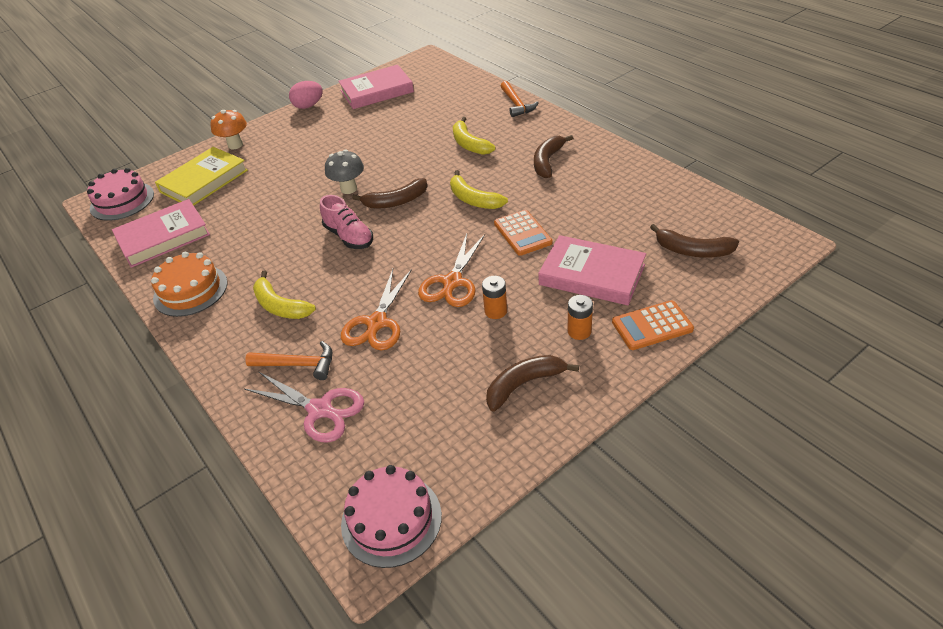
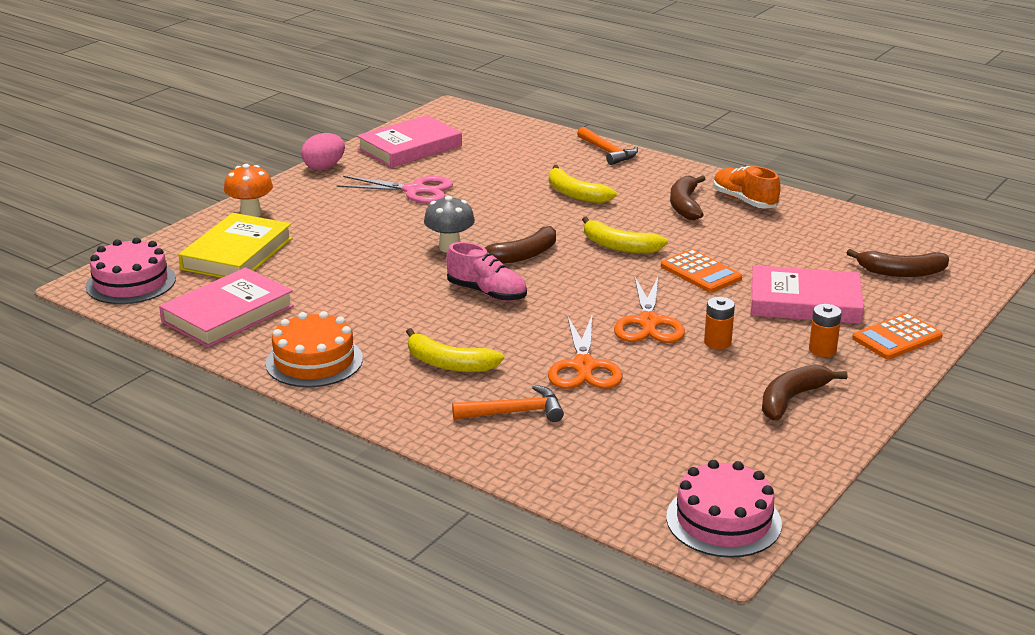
camera: 20 degrees left, 15 degrees down
pink scissors [244,371,364,443] -> pink scissors moved to [337,176,453,204]
none -> orange shoe [713,166,781,209]

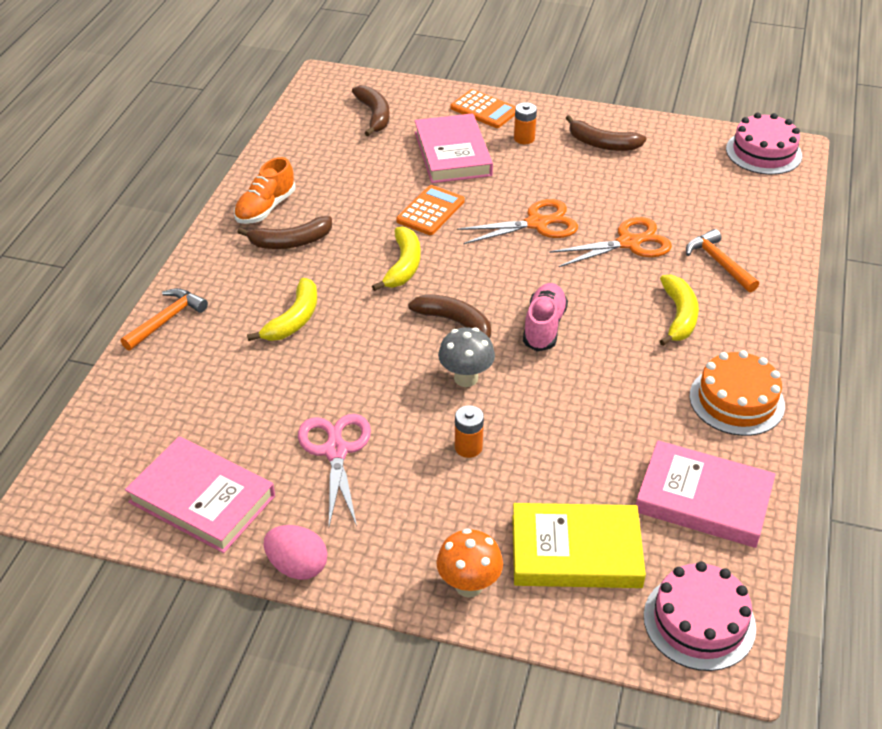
camera: 110 degrees left, 15 degrees up
orange battery [704,297,735,349] -> orange battery moved to [455,405,484,458]

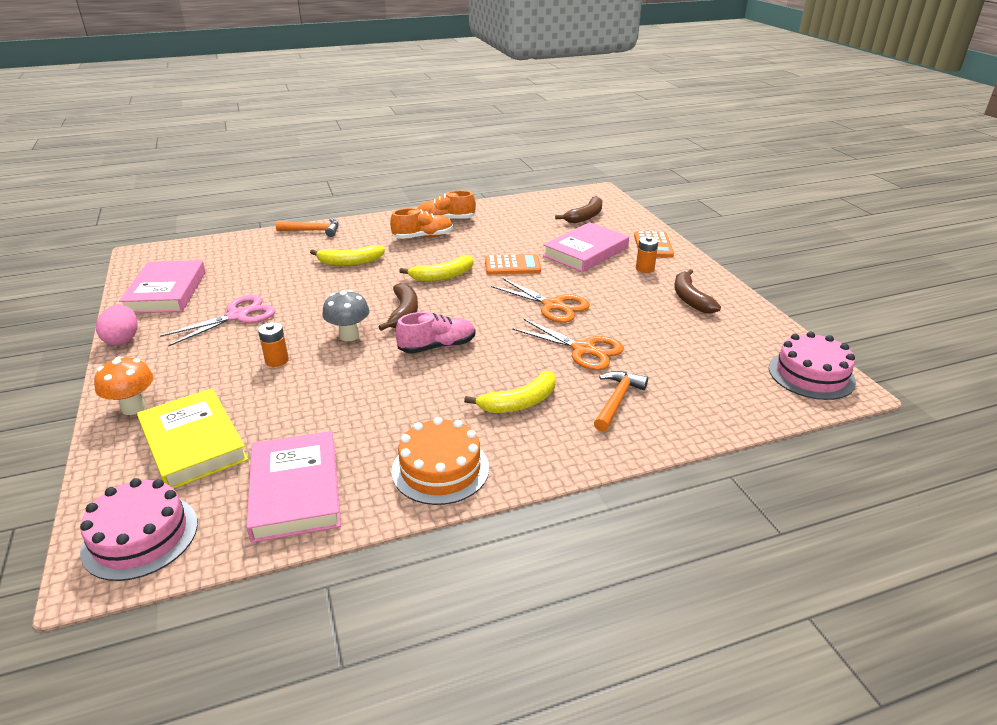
camera: 55 degrees right, 10 degrees down
brown banana [238,216,332,249] -> orange shoe [390,208,453,239]

